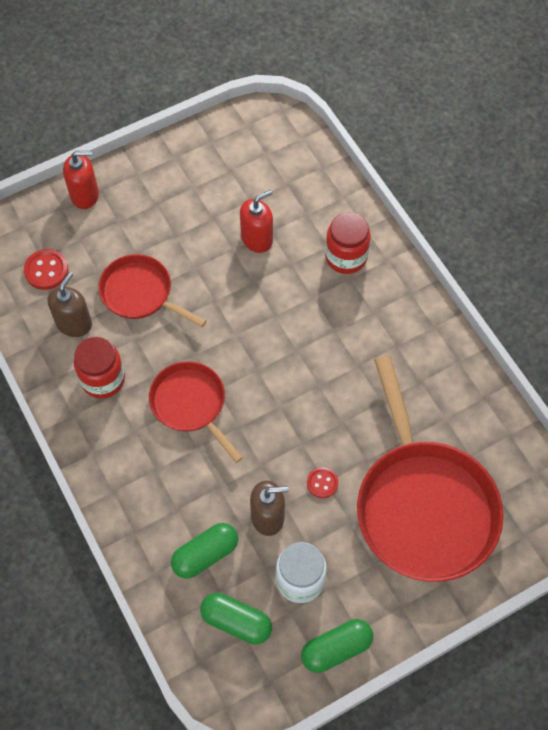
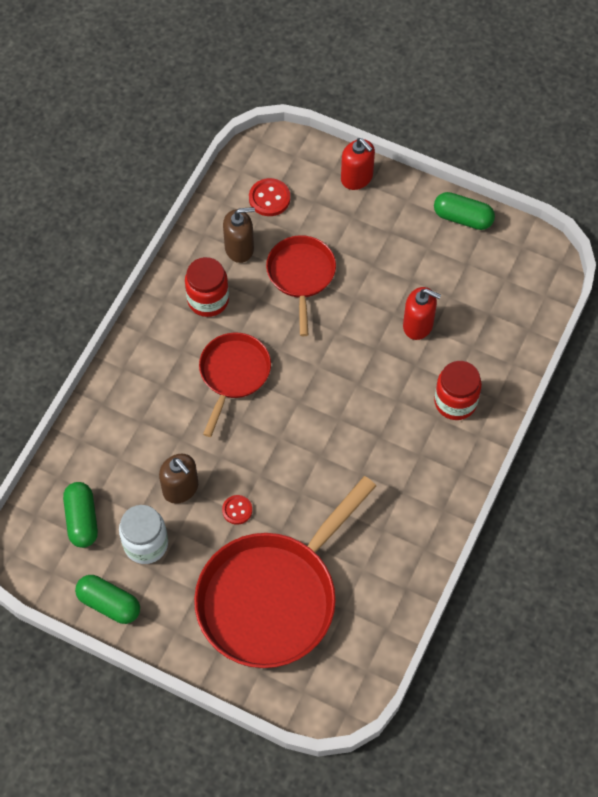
camera: 55 degrees right, 0 degrees up
green capsule [171,523,238,579] -> green capsule moved to [434,192,495,230]

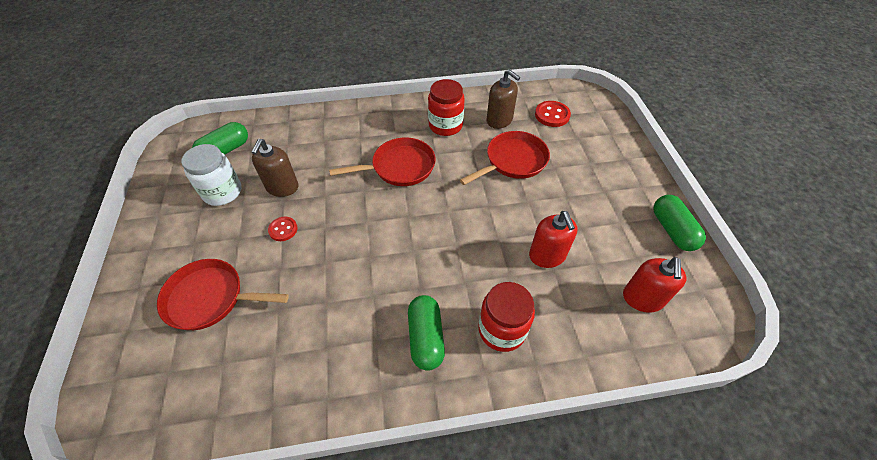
camera: 55 degrees right, 10 degrees down
green capsule [75,575,140,624] -> green capsule moved to [408,295,445,371]
red pan [194,476,376,668] -> red pan [157,259,289,330], size x0.55
red soap dispenser [341,138,375,190] -> red soap dispenser moved to [623,257,687,313]

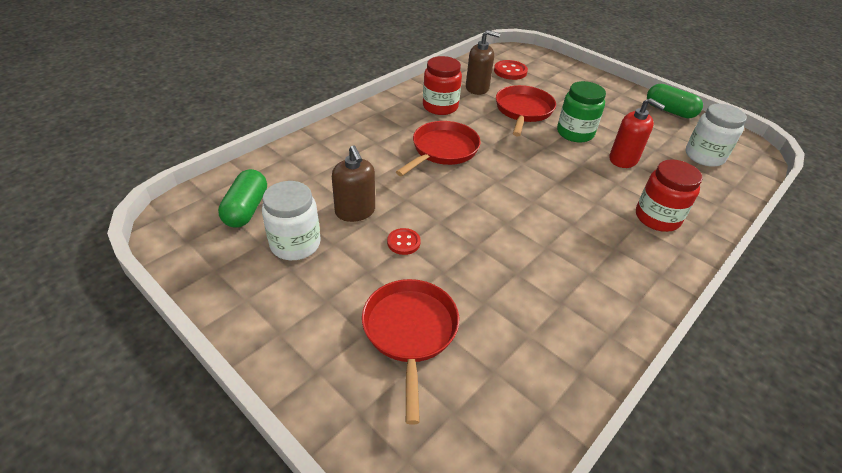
camera: 40 degrees left, 10 degrees down
red pan [157,259,289,330] -> red pan turned 120 degrees clockwise [362,279,459,424]
green capsule [408,295,445,371] -> none
red soap dispenser [623,257,687,313] -> white jar [686,104,747,167]
none -> green jar [557,81,606,143]

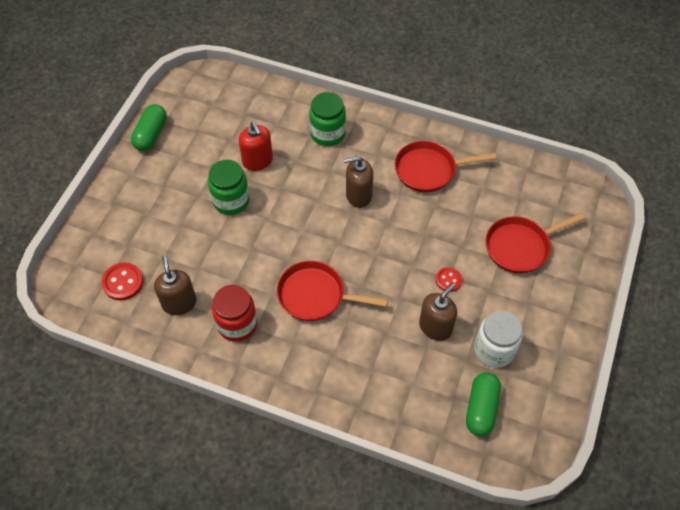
camera: 110 degrees left, 15 degrees up
green capsule [218,169,267,227] -> green capsule turned 60 degrees counterclockwise [466,372,501,436]
red pan [496,85,556,137] -> red pan moved to [395,141,496,192]
red soap dispenser [609,98,665,168] -> red soap dispenser turned 135 degrees clockwise [239,122,273,171]
red jar [636,159,703,232] -> green jar [309,92,346,146]
white jar [686,104,747,167] -> none
none -> brown soap dispenser [344,156,373,208]

